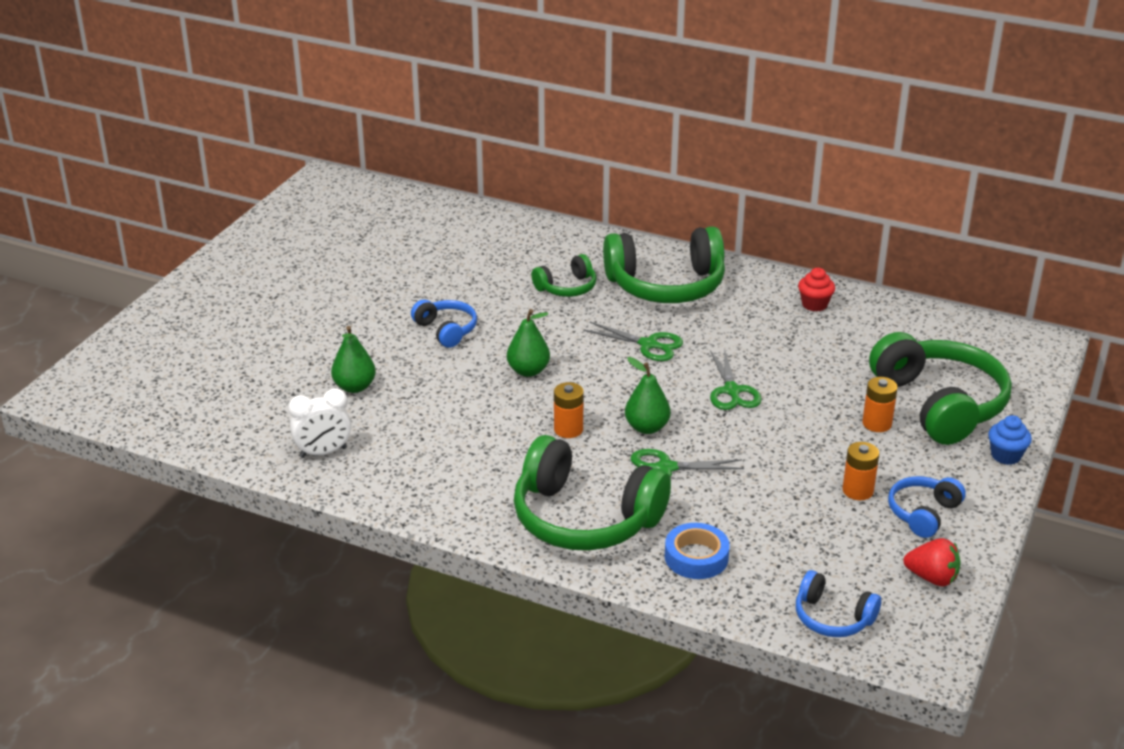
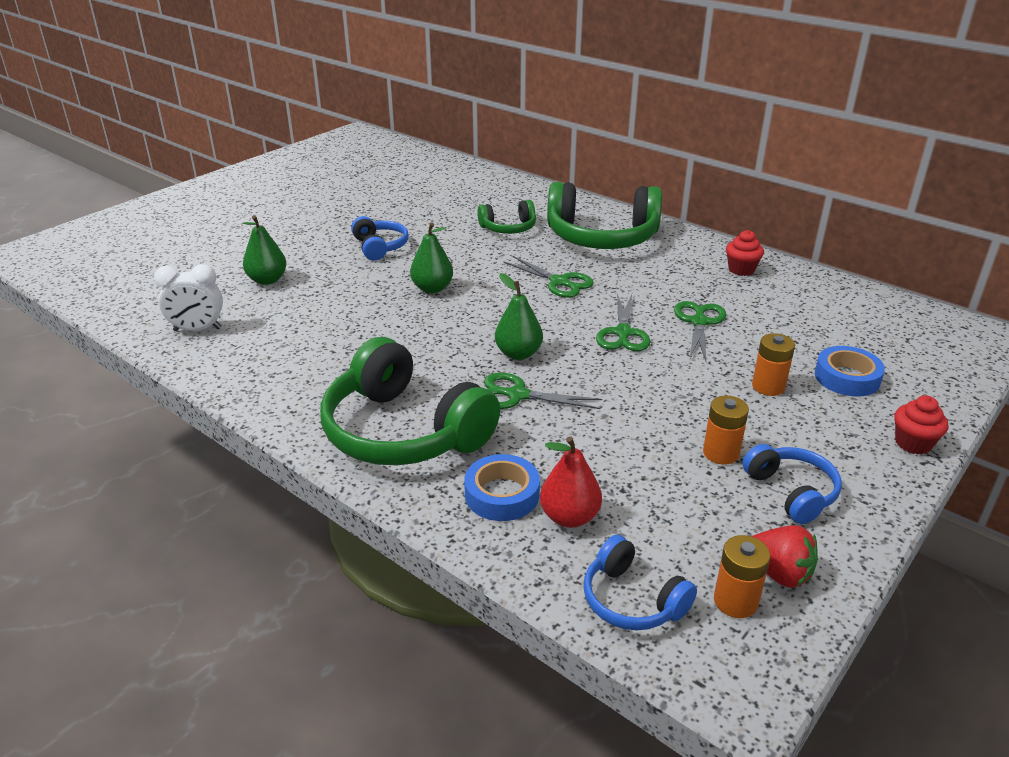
camera: 15 degrees right, 0 degrees up
orange battery [554,382,584,438] -> orange battery moved to [714,535,770,618]
green headphones [869,332,1012,445] -> blue tape [815,346,885,396]
blue headphones [888,476,966,538] -> blue headphones turned 105 degrees clockwise [742,444,842,524]
blue cupcake [988,415,1032,465] -> red cupcake [894,396,948,454]
none -> red pear [540,436,602,528]
none -> green scissors [674,301,726,361]

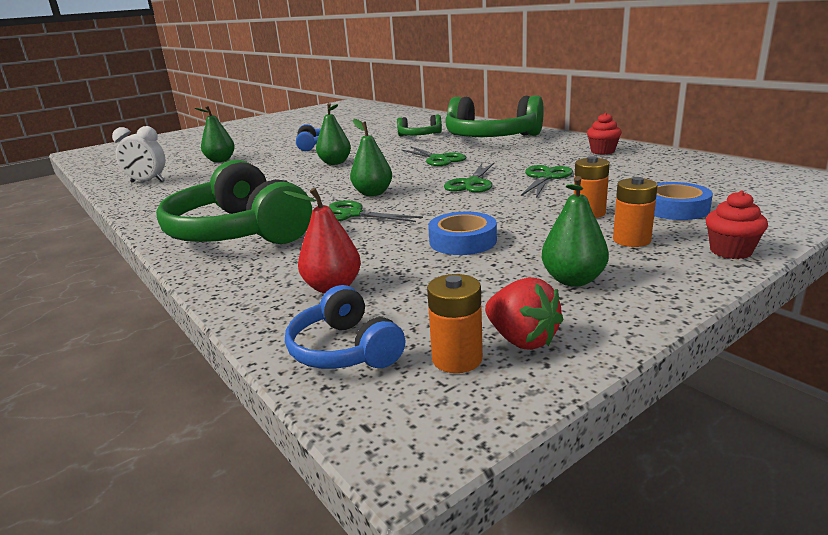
camera: 15 degrees right, 10 degrees down
blue tape [464,454,540,521] -> blue tape moved to [428,212,497,255]
orange battery [703,396,749,465] -> orange battery moved to [613,177,658,247]
blue headphones [742,444,842,524] -> green pear [542,176,609,287]

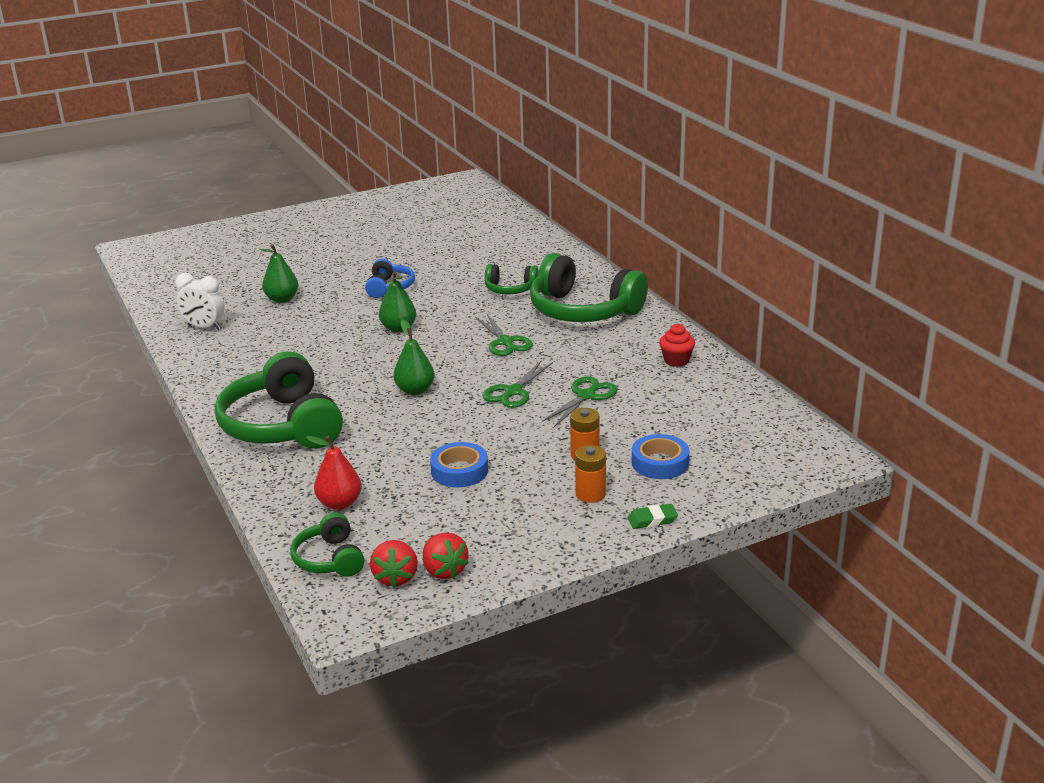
camera: 10 degrees right, 5 degrees up
blue headphones [285,285,405,369] -> green headphones [290,513,364,577]
green scissors [329,200,423,222] -> none
orange battery [427,274,483,373] -> red strawberry [370,540,418,588]
green pear [542,176,609,287] -> none
red cupcake [705,191,768,259] -> green eraser [627,504,678,529]

